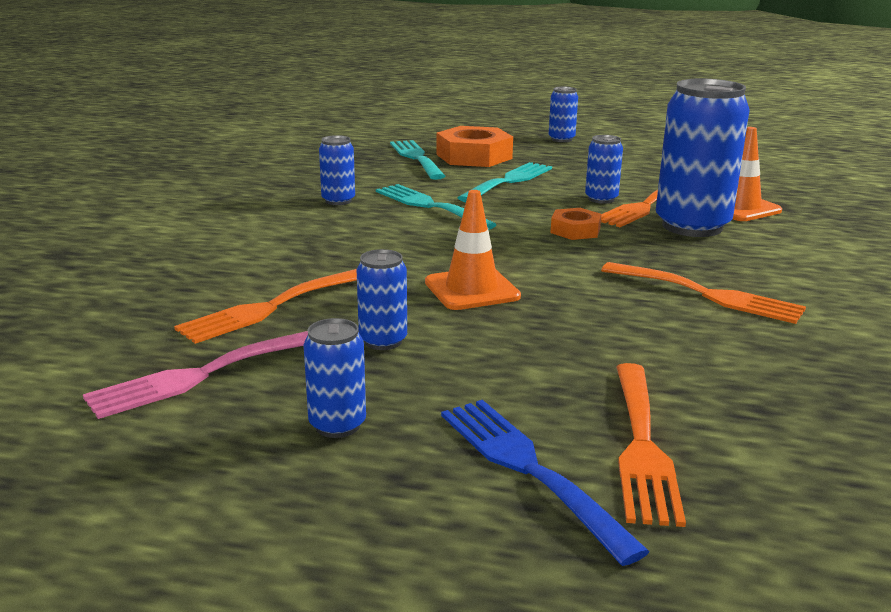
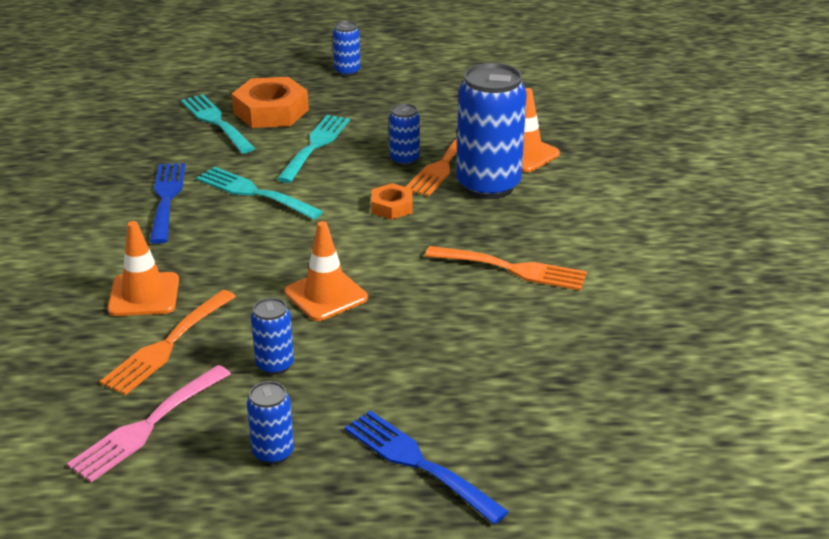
camera: 15 degrees left, 10 degrees up
blue can [319,135,355,205] -> blue fork [150,163,186,244]
orange fork [616,363,686,527] -> none
none -> orange traffic cone [108,221,179,316]

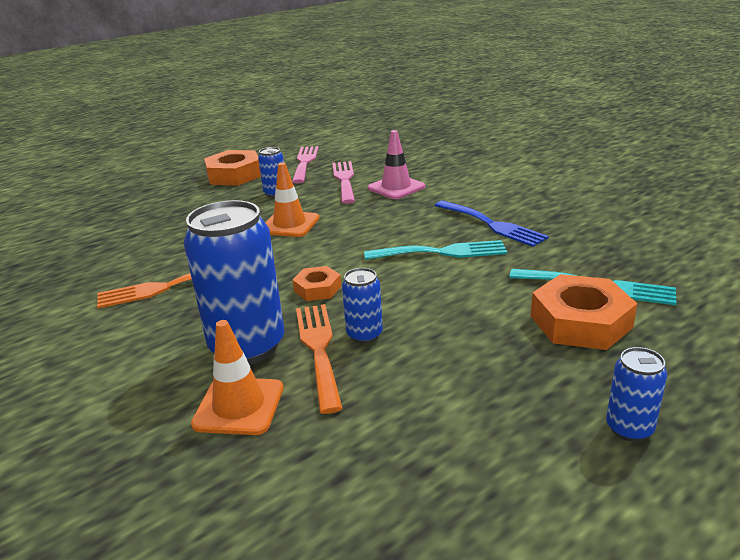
camera: 145 degrees right, 5 degrees down
orange fork [100,290,236,395] -> pink fork [332,161,355,204]
orange traffic cone [108,221,179,316] -> pink traffic cone [368,130,425,199]
blue can [247,381,294,465] -> orange nut [204,150,261,186]
turquoise fork [277,115,350,183] -> none
blue fork [344,410,509,525] -> none

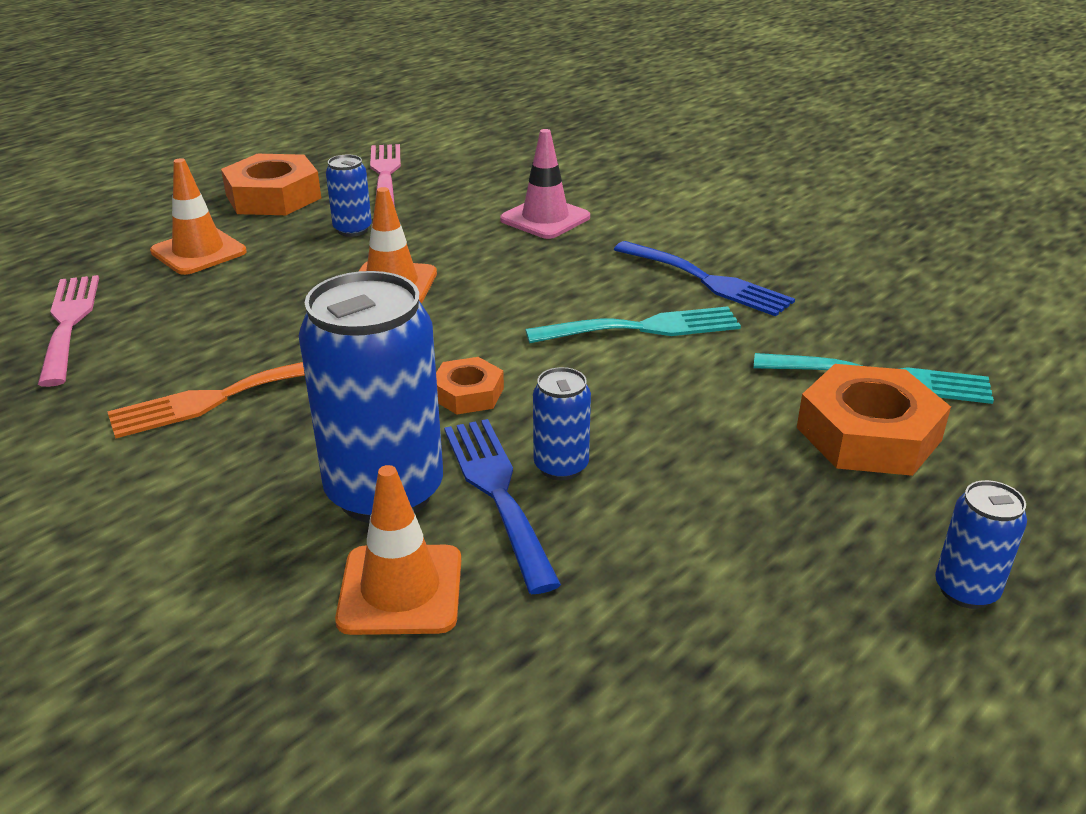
camera: 10 degrees left, 5 degrees up
orange fork [296,304,343,414] -> blue fork [444,419,561,594]
pink fork [332,161,355,204] -> pink fork moved to [38,275,99,387]
none -> orange traffic cone [150,158,247,275]

